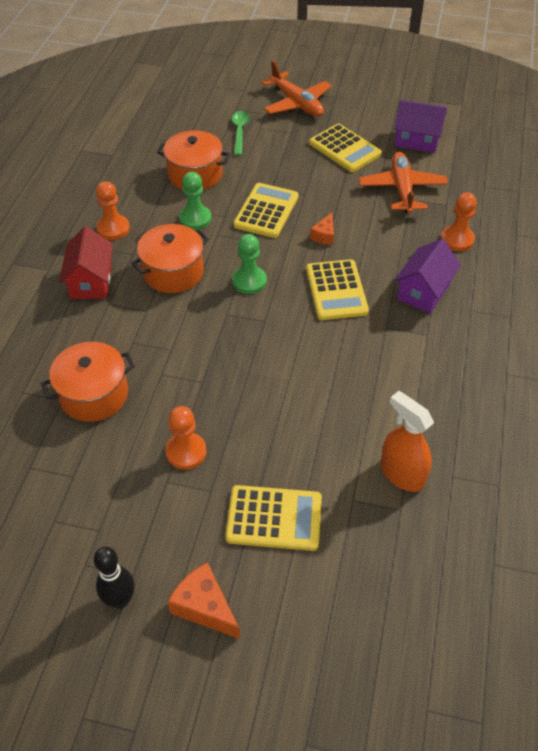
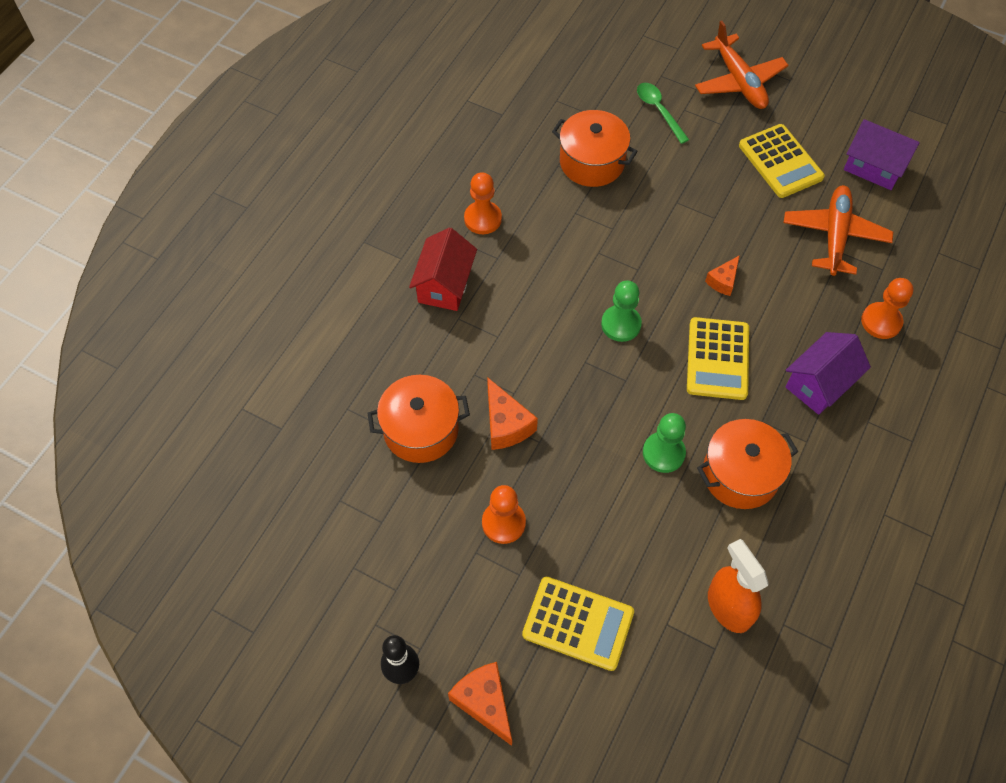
camera: 15 degrees right, 10 degrees up
orange pot [131,224,209,293] -> orange pot moved to [697,419,798,509]
green pawn [179,172,212,230] -> green pawn moved to [643,413,686,473]
green spoon [232,111,250,156] -> green spoon turned 45 degrees counterclockwise [637,83,689,144]
yellow calculator [233,183,298,238] -> none
none -> orange cheese [487,377,538,450]

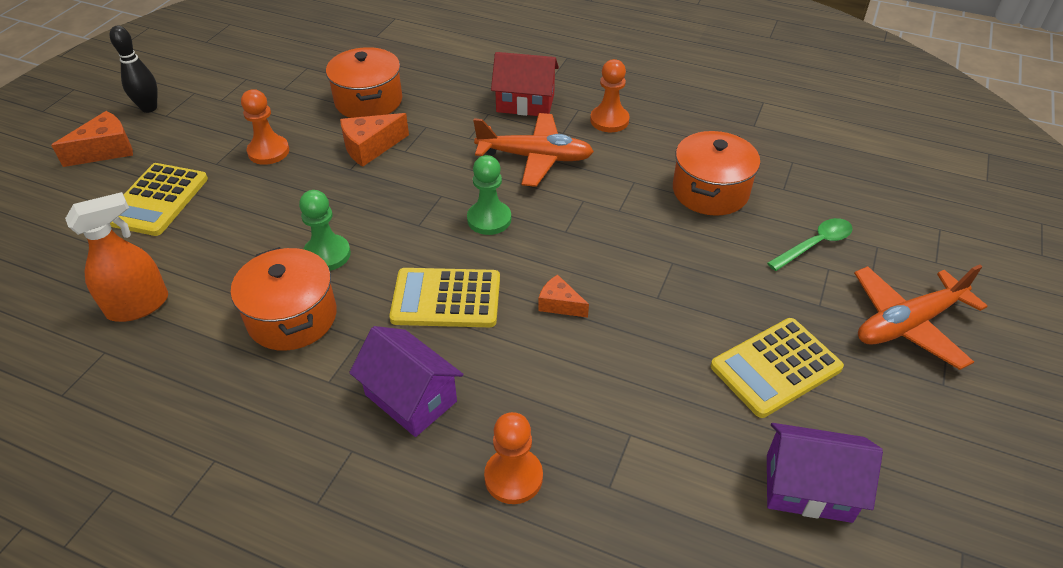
camera: 85 degrees right, 15 degrees down
orange plane [784,185,893,276] -> orange plane moved to [473,113,594,187]
purple house [844,119,920,190] -> purple house turned 75 degrees clockwise [767,423,883,523]

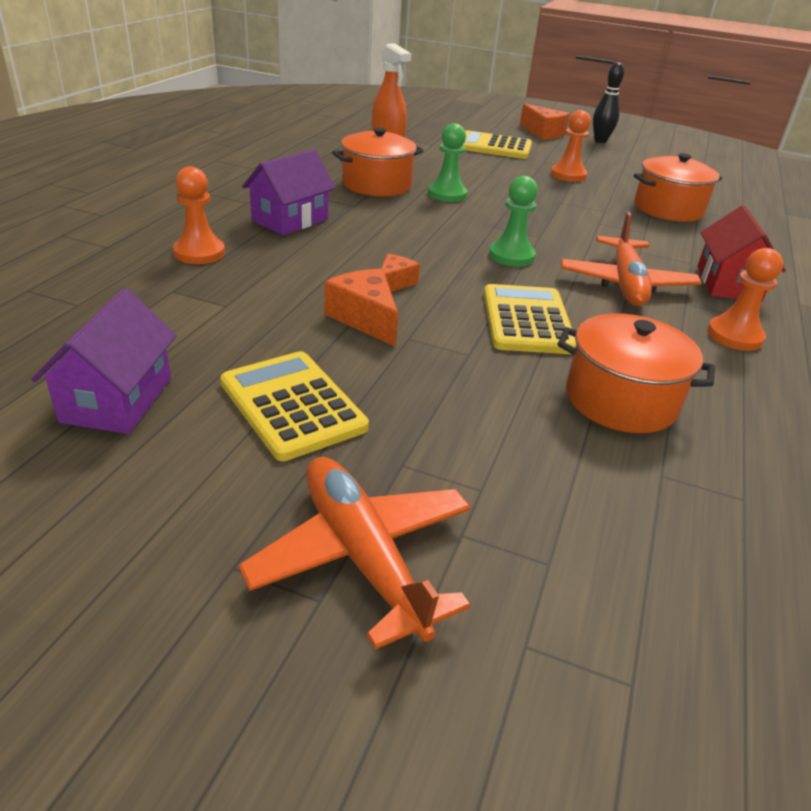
camera: 85 degrees right, 10 degrees down
orange cheese [340,113,409,167] -> orange cheese moved to [324,269,398,347]
yellow calculator [389,268,500,327] -> yellow calculator moved to [484,284,576,354]
green spoon [767,218,853,271] -> none

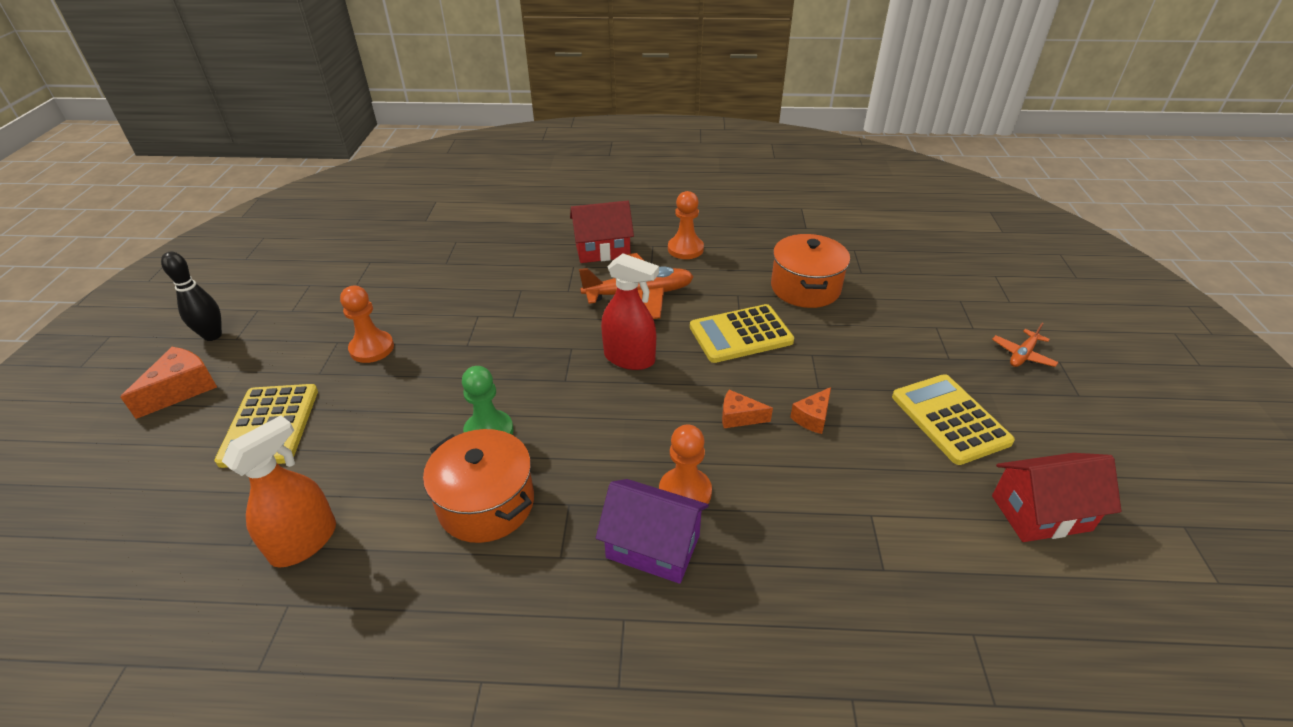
camera: 105 degrees left, 5 degrees up
purple house [31,288,177,434] -> red house [992,453,1121,542]
orange pawn [173,166,225,264] -> orange pawn moved to [659,424,712,504]
yellow calculator [220,351,369,461] -> yellow calculator turned 120 degrees clockwise [892,374,1015,465]
orange plane [238,457,471,650] -> orange plane [992,323,1059,367], size x0.51
orange cheese [324,269,398,347] -> orange cheese [790,387,831,434], size x0.63
green pawn [489,176,538,267] -> red spray bottle [601,253,659,370]
orange pot [634,153,722,222] -> none

